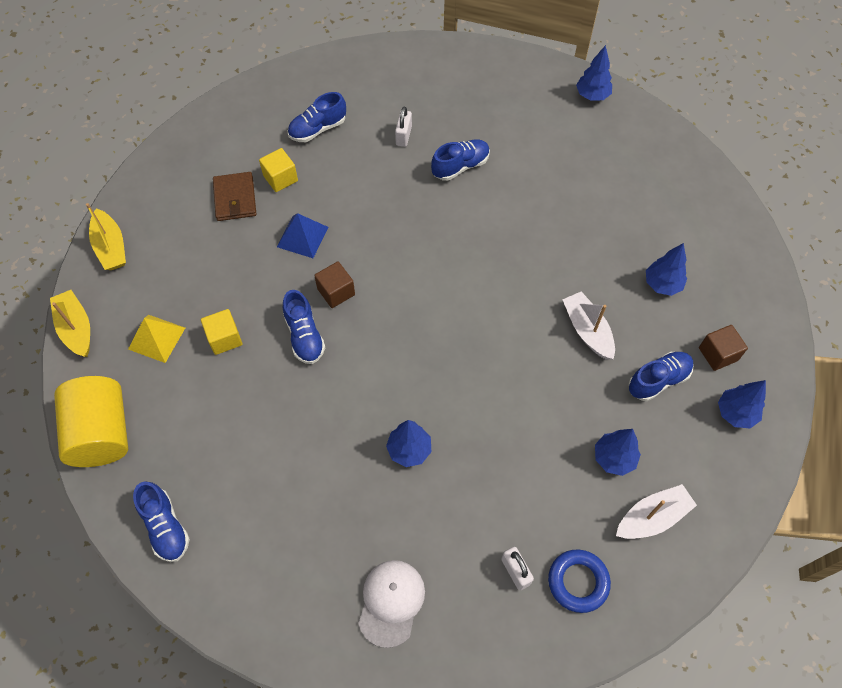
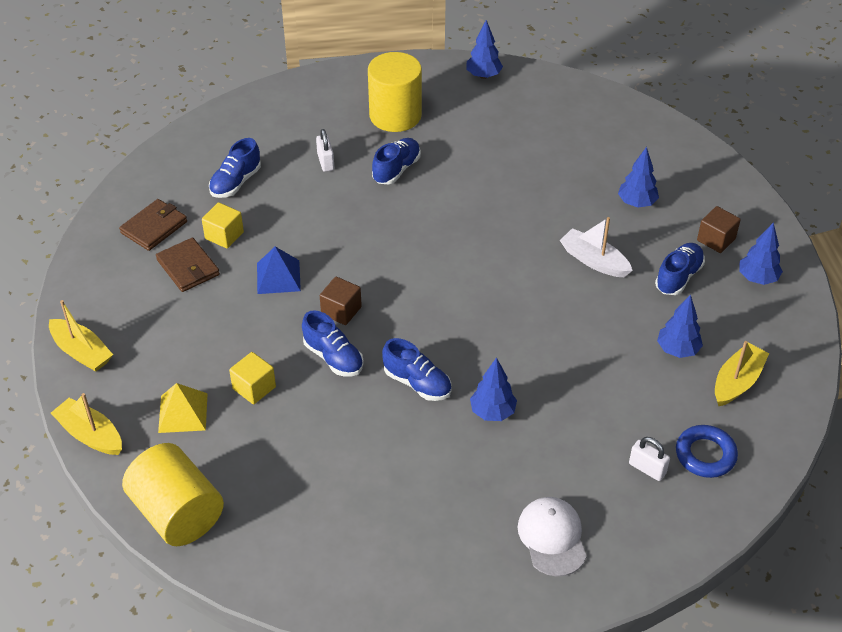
camera: 25 degrees left, 15 degrees down
blue shoe [133,482,190,562] -> blue shoe moved to [382,338,451,401]
white boat [616,484,697,539] -> yellow boat [715,341,769,406]
none -> brown wallet [119,199,187,251]
none -> yellow cylinder [368,52,422,132]

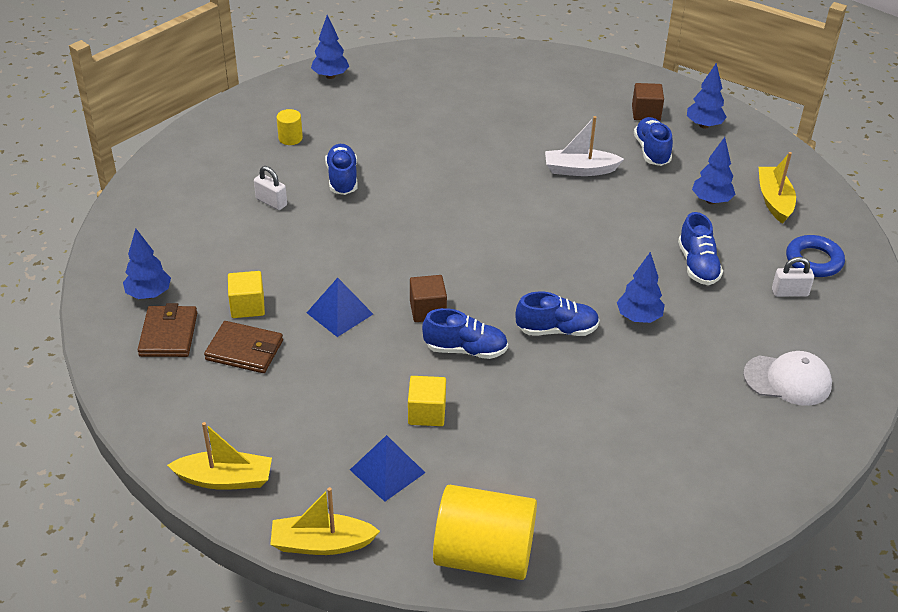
camera: 40 degrees left, 5 degrees down
yellow pyramid [158,383,208,433] -> blue pyramid [350,435,425,502]
blue shoe [209,138,261,198] -> blue shoe moved to [678,212,723,285]
yellow cylinder [368,52,422,132] -> yellow cylinder [277,109,303,145], size x0.43
white cap [518,497,587,576] -> white cap turned 150 degrees clockwise [743,351,832,406]
blue tree [618,147,659,208] -> blue tree moved to [123,229,171,299]

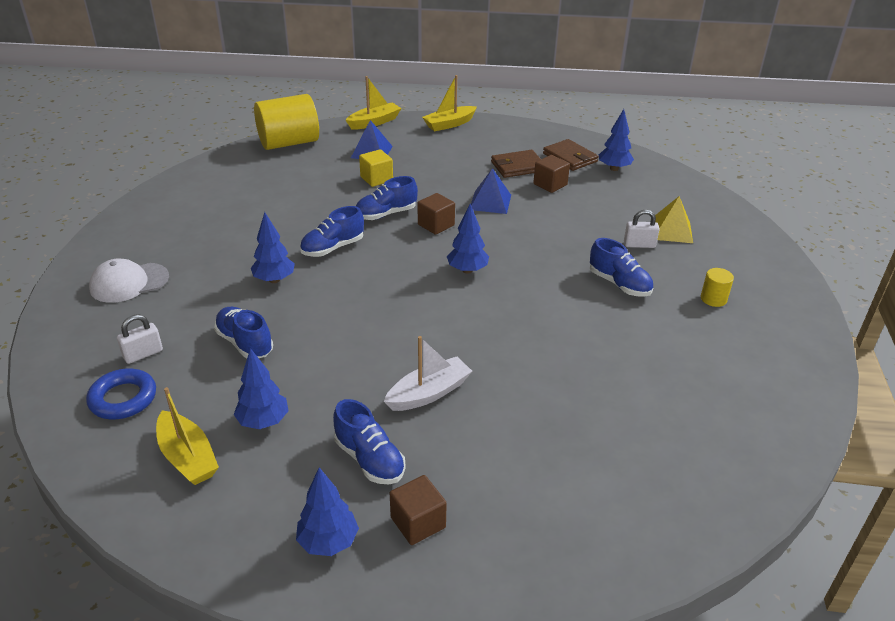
camera: 145 degrees right, 5 degrees down
yellow cube [228,271,265,318] -> brown cube [533,155,570,193]
blue tree [311,15,349,79] -> blue tree moved to [447,204,489,274]
none -> yellow pyramid [655,196,693,243]

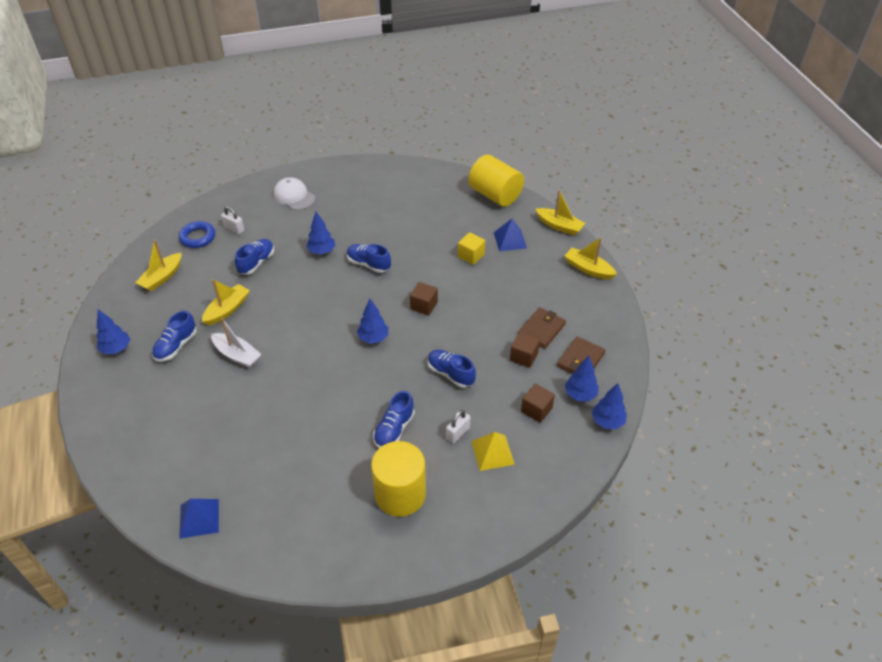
camera: 70 degrees right, 10 degrees up
blue tree [233,348,289,429] -> blue tree moved to [592,383,627,429]
blue shoe [356,176,418,220] -> blue shoe moved to [428,350,476,388]
brown cube [390,475,447,545] -> brown cube moved to [521,384,555,423]
blue pyramid [471,168,511,214] -> blue pyramid moved to [179,499,219,539]
brown wallet [491,150,541,178] -> brown wallet turned 75 degrees clockwise [518,307,566,349]
white padlock [624,210,660,248] -> white padlock turned 60 degrees clockwise [446,410,470,443]
yellow cylinder [701,268,734,307] -> yellow cylinder [371,441,426,517], size x2.33
none -> yellow boat [202,279,250,326]

